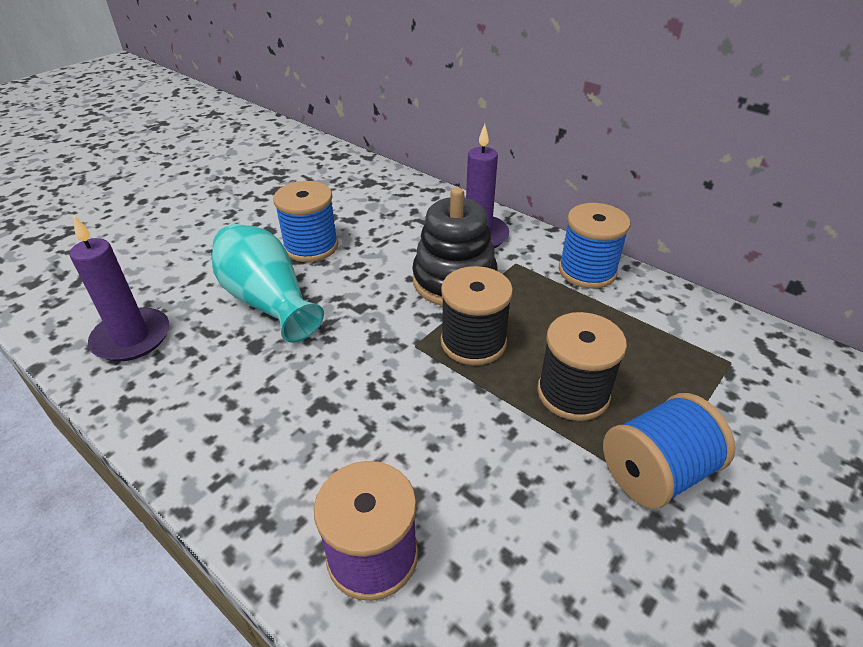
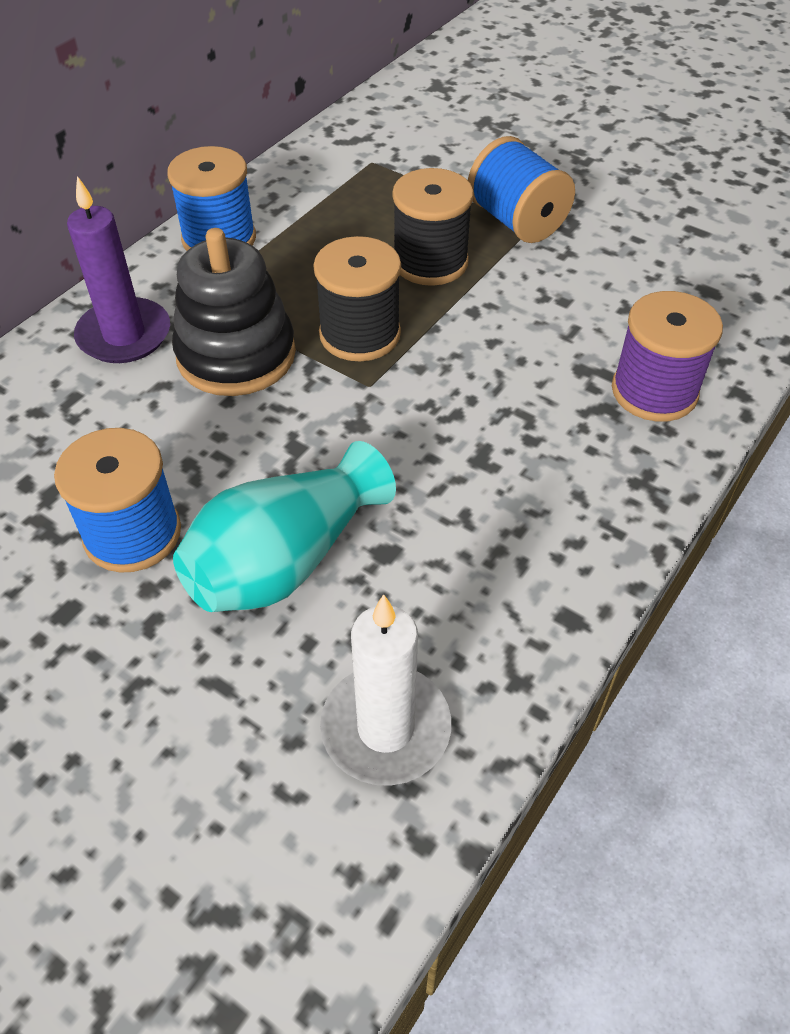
camera: 95 degrees left, 10 degrees up
purple candle [70,215,169,361] -> white candle [320,594,451,786]

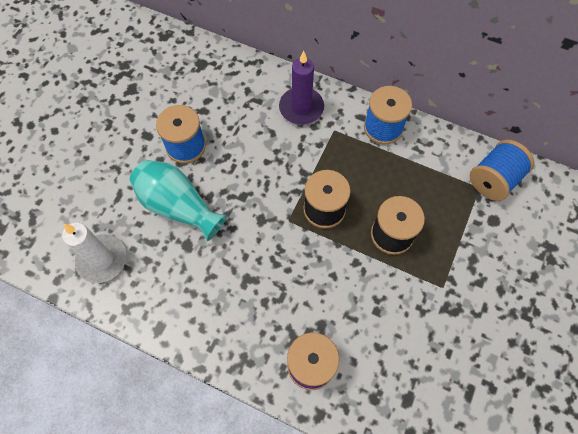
camera: 80 degrees right, 15 degrees up
black stacking toy [172,228,296,396] -> none
blue spool [468,136,575,243] -> blue spool moved to [470,140,535,201]

